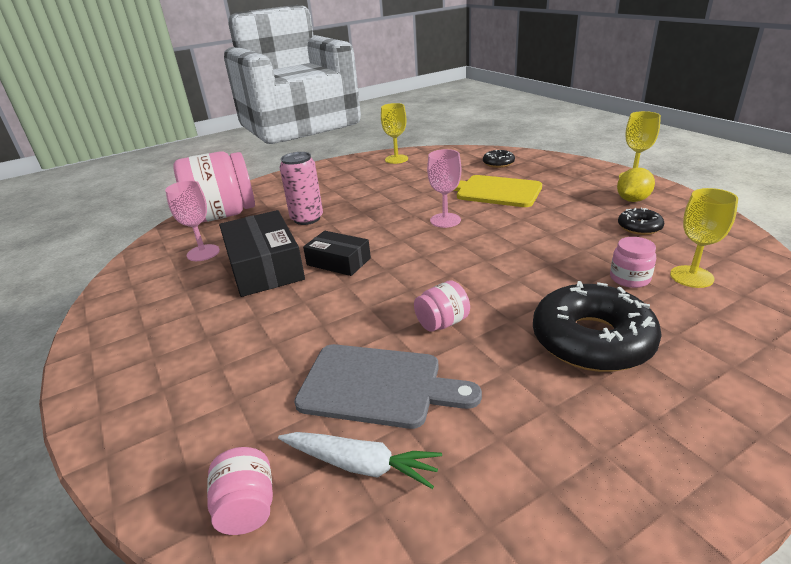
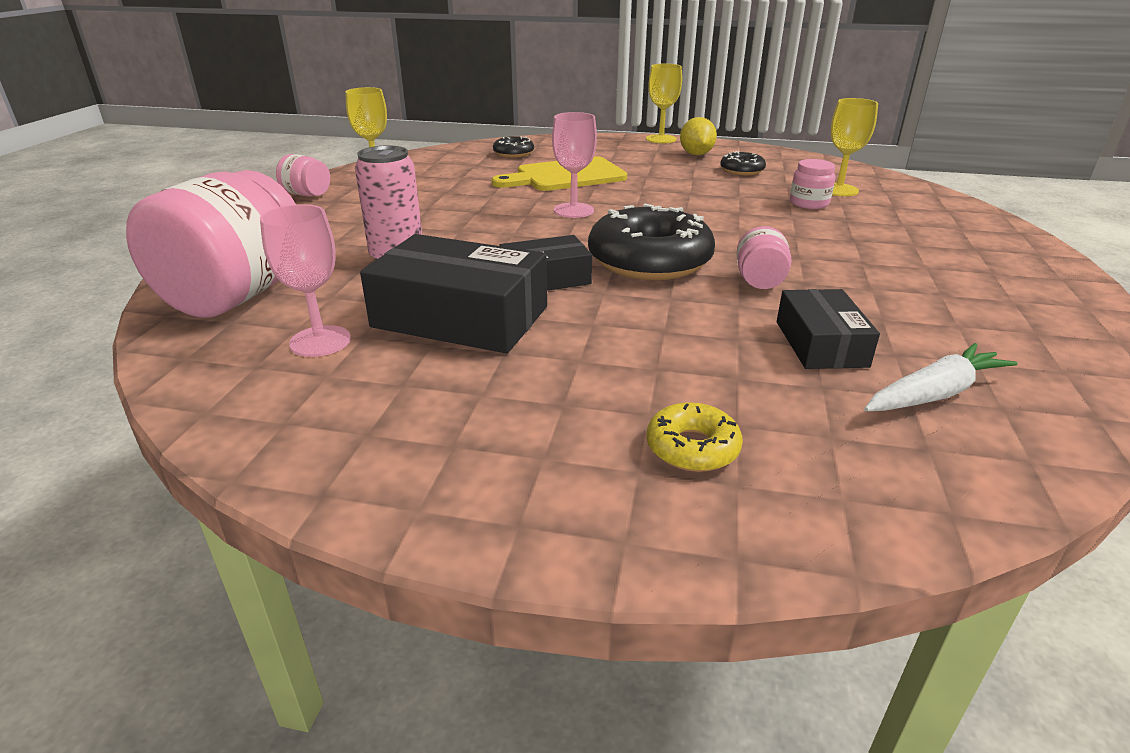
camera: 50 degrees left, 0 degrees up
pink jar [207,447,273,535] -> pink jar moved to [276,154,330,197]
grey cutting board [294,344,482,429] -> black box [777,289,880,369]
black donut [533,281,662,372] -> black donut moved to [588,204,715,280]
none -> yellow donut [646,402,743,472]

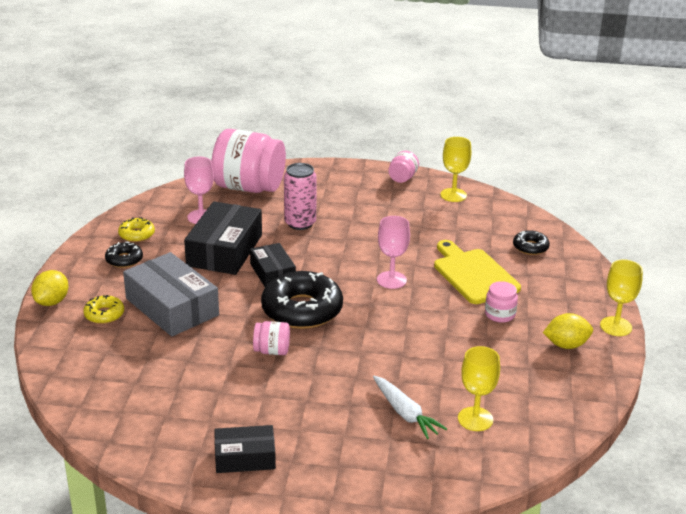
camera: 85 degrees right, 0 degrees up
black donut [720,151,766,175] -> black donut moved to [105,241,143,268]
black box [777,289,880,369] -> black box moved to [214,425,276,473]
pink jar [790,159,836,209] -> pink jar moved to [485,281,518,323]
white carrot [864,343,1017,411] -> white carrot moved to [373,376,447,439]
none -> yellow lemon [31,270,69,306]
none -> yellow donut [118,217,155,242]
none -> grey box [123,252,219,337]

